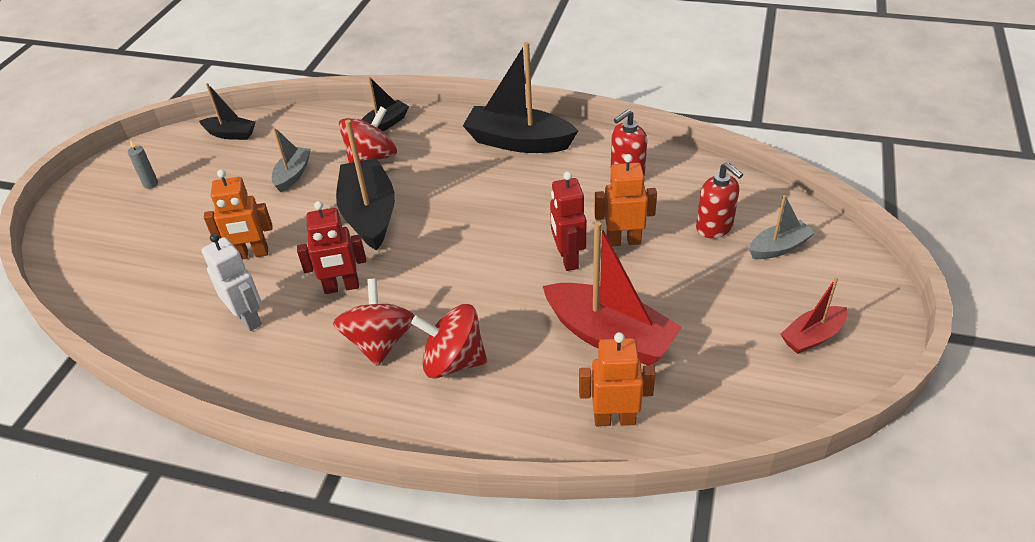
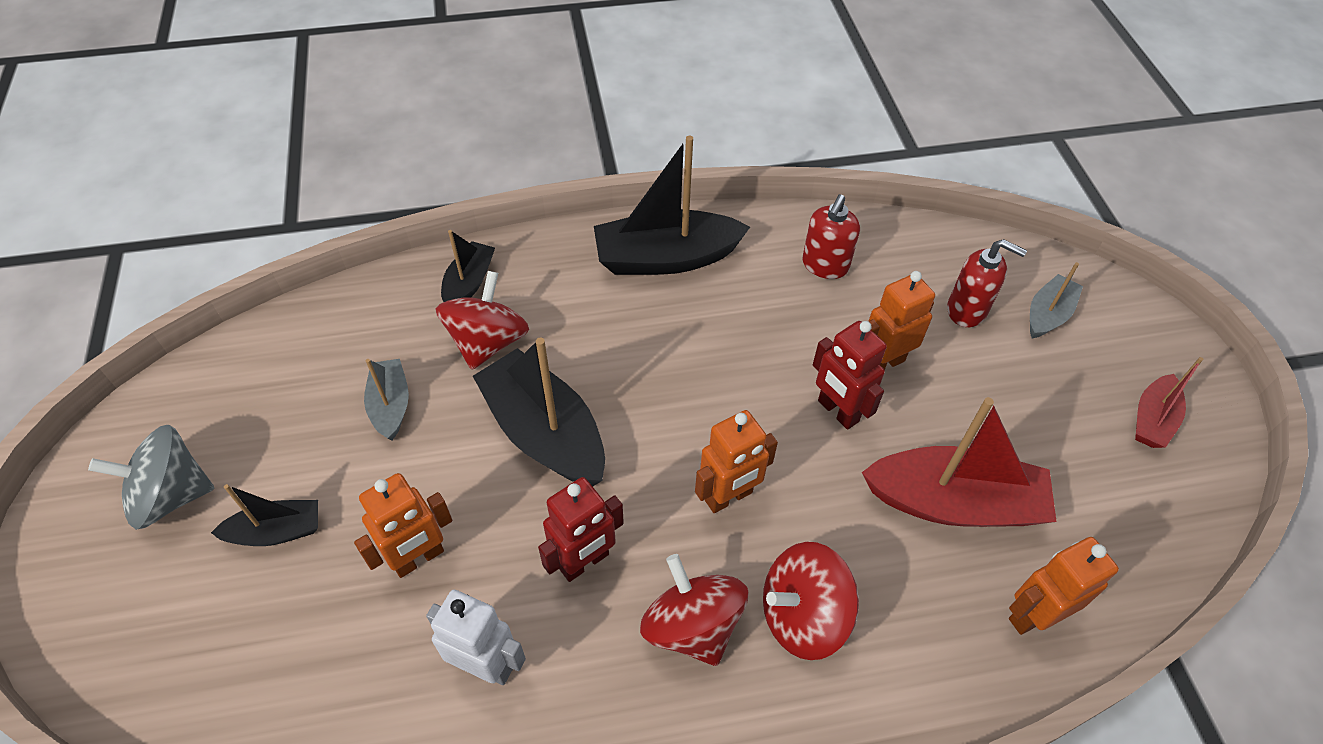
camera: 30 degrees left, 10 degrees up
grey candle [128,139,158,189] -> grey spinning top [88,425,214,530]
black boat [199,83,256,140] -> black boat moved to [211,484,318,546]
none -> orange robot [695,410,778,513]

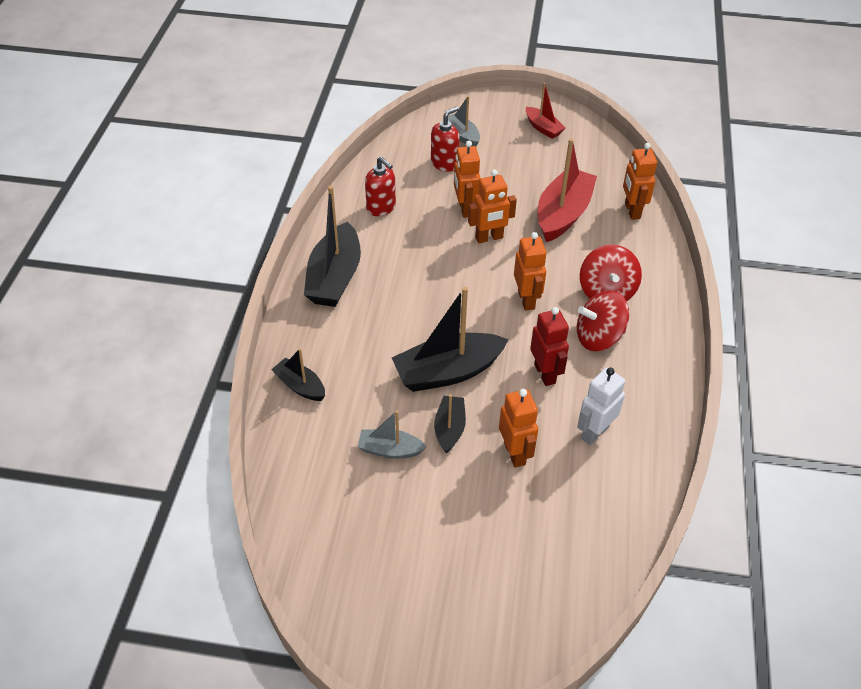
camera: 70 degrees left, 5 degrees down
grey spinning top [88,425,214,530] -> none
black boat [211,484,318,546] -> black boat moved to [434,394,466,453]
red spinning top [435,271,529,370] -> none
red robot [813,321,887,430] -> orange robot [468,169,517,243]

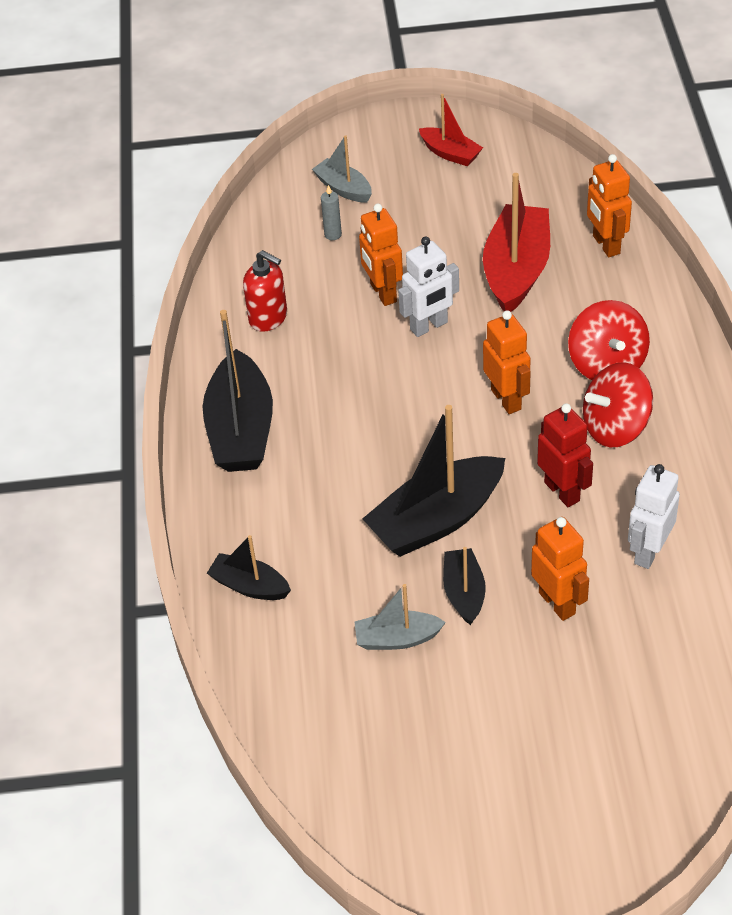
camera: 10 degrees left, 0 degrees up
red soap dispenser [431,106,460,172] -> grey candle [321,185,342,240]
orange robot [468,169,517,243] -> white robot [398,236,459,337]

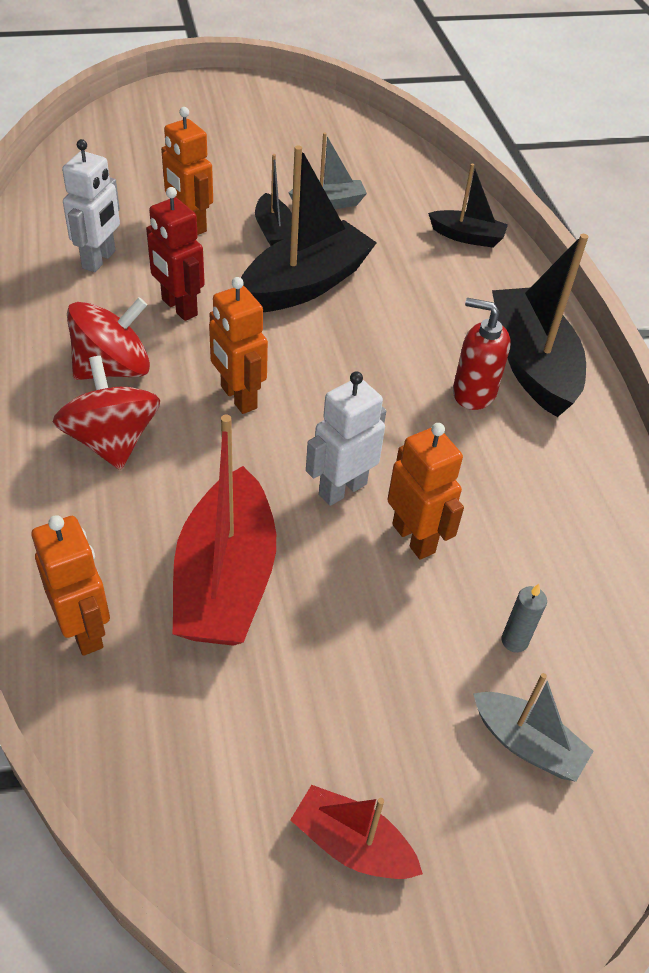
camera: 165 degrees right, 0 degrees up
red soap dispenser [243,250,287,332] -> red soap dispenser moved to [453,298,511,410]

